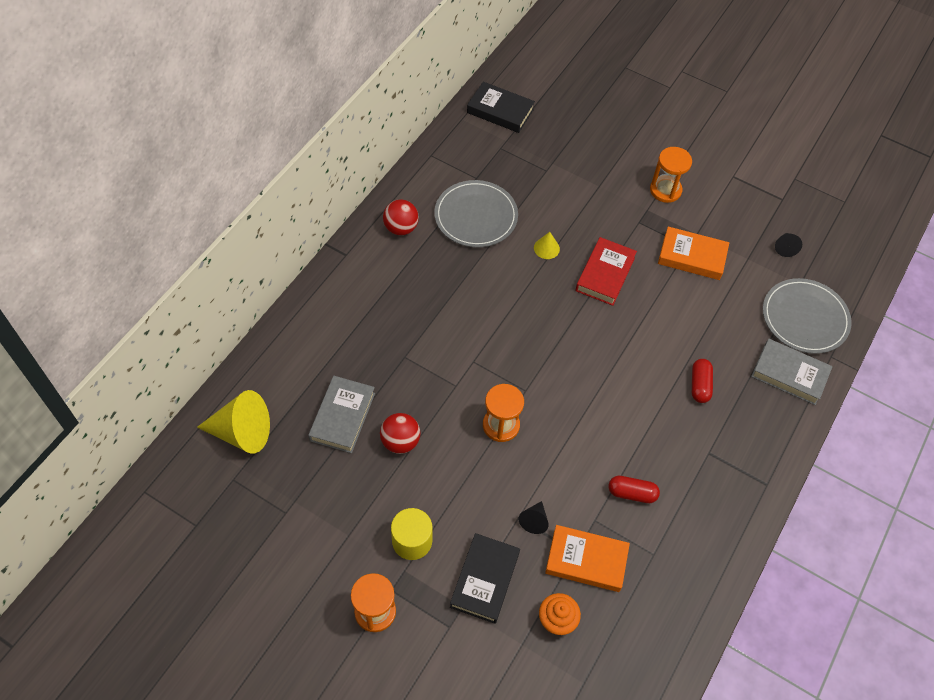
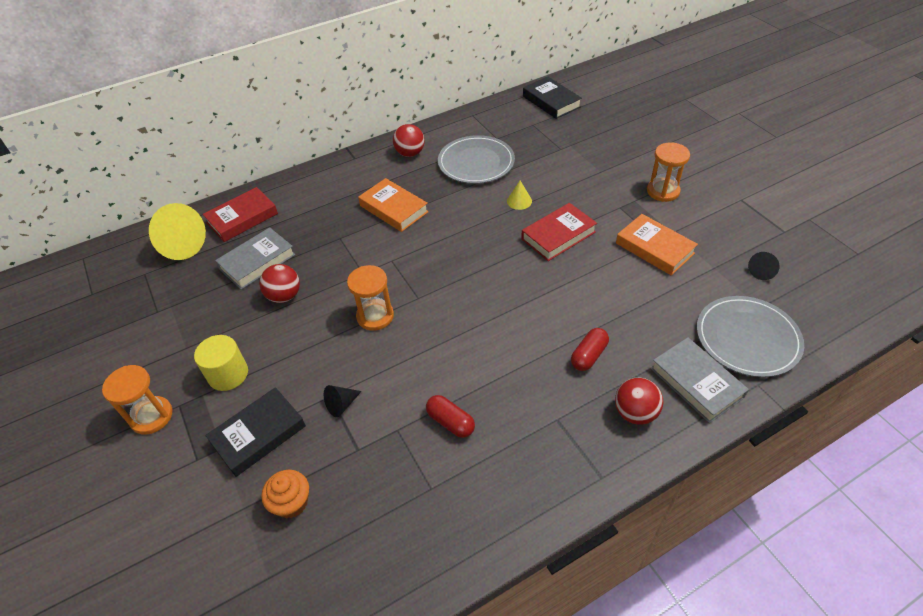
camera: 35 degrees right, 10 degrees down
orange book [545,525,630,592] -> orange book moved to [358,178,429,232]
none -> red book [203,187,278,242]
none -> red ball [615,378,663,425]

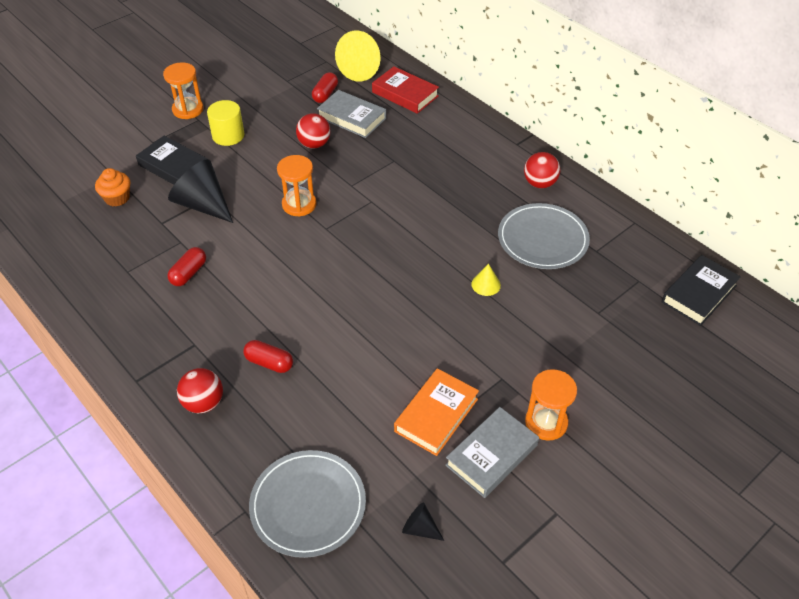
camera: 75 degrees right, 0 degrees up
black cone [324,385,362,417] -> black cone [168,159,233,223], size x2.10
orange book [358,178,429,232] -> none
red book [521,203,597,261] -> none
grey book [651,337,749,423] -> grey book moved to [445,407,539,498]
none -> red capsule [312,72,338,103]

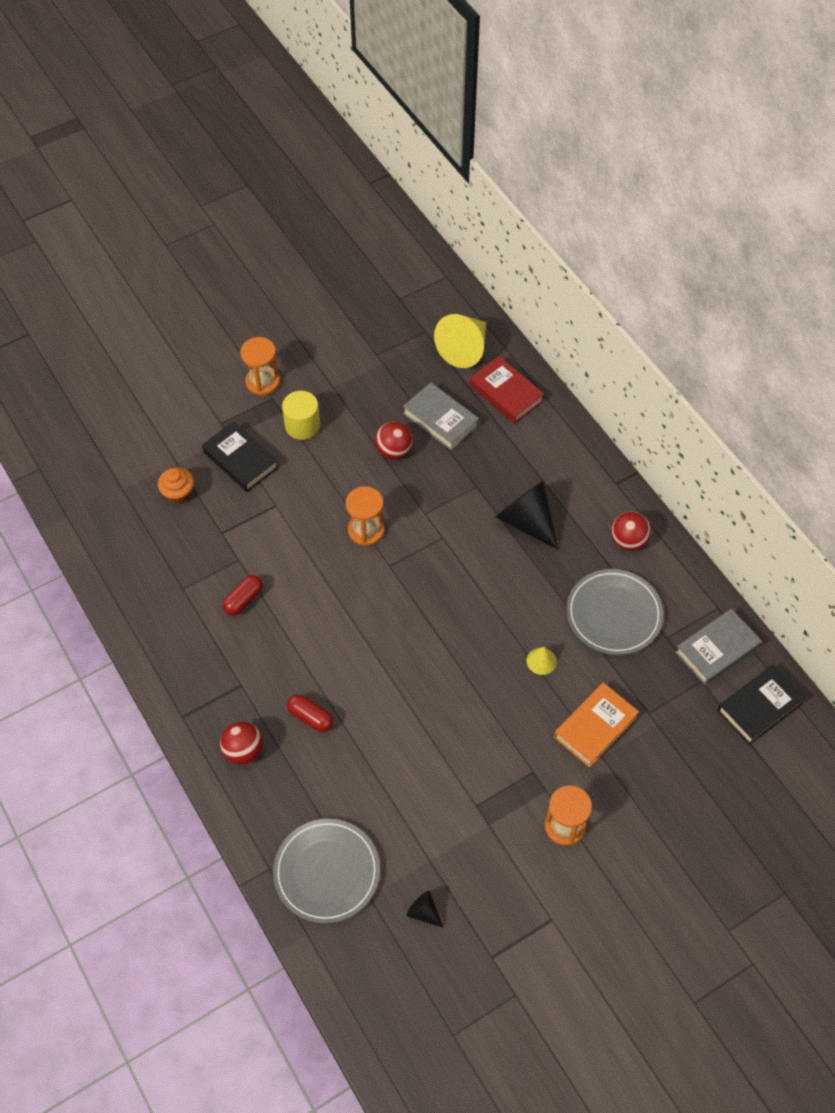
camera: 10 degrees right, 10 degrees up
black cone [168,159,233,223] -> black cone moved to [496,480,558,550]
red capsule [312,72,338,103] -> none
orange book [394,368,479,456] -> orange book moved to [554,683,639,768]
grey book [445,407,539,498] -> grey book moved to [675,609,762,685]

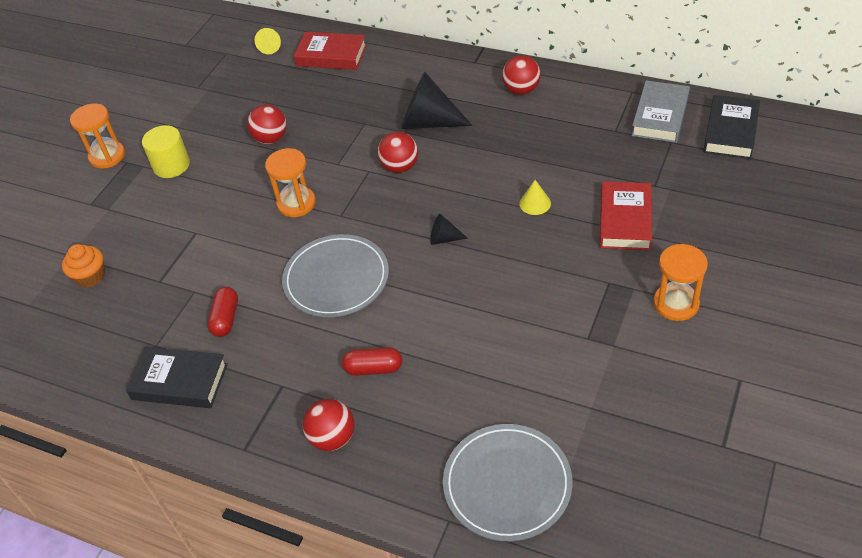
camera: 30 degrees left, 10 degrees down
black book [202,421,278,492] -> black book moved to [126,347,228,408]
grey book [403,382,479,450] -> none
black cone [407,891,444,928] -> black cone moved to [430,214,468,245]
yellow cone [434,314,486,368] -> yellow cone [255,28,281,54], size x0.48
orange book [554,683,639,768] -> red book [600,182,652,250]
grey plate [566,569,663,655] -> grey plate moved to [282,234,389,317]
none -> red ball [377,132,418,173]

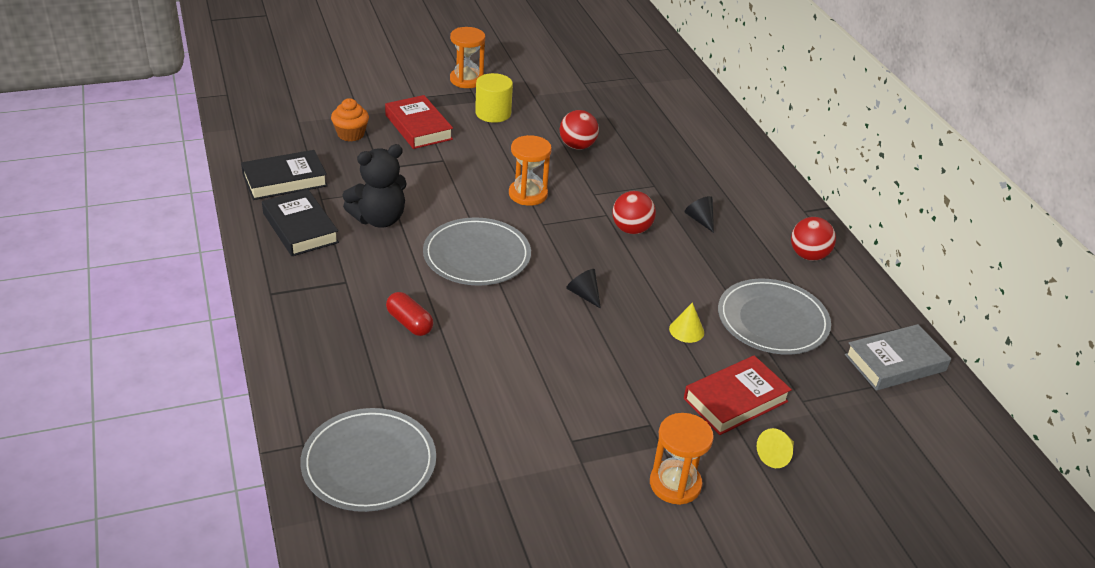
camera: 40 degrees right, 10 degrees down
red capsule [207,287,238,337] -> black teddy bear [342,144,407,228]
yellow cone [255,28,281,54] -> yellow cone moved to [757,428,794,468]
red book [294,32,367,70] -> red book moved to [385,95,453,149]
red ball [303,399,354,451] -> none
black cone [401,72,473,129] -> black cone [685,196,714,233], size x0.48
black book [703,95,760,159] -> black book moved to [241,150,328,200]
none -> grey plate [718,279,831,355]

